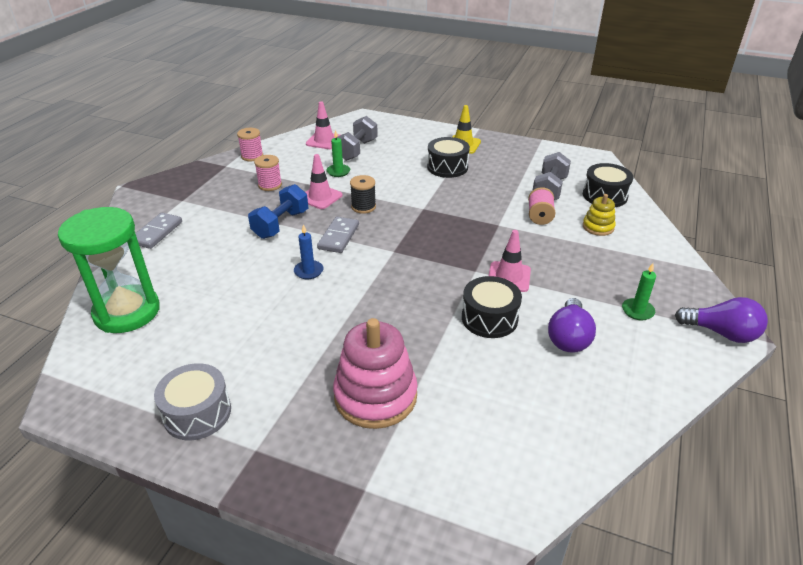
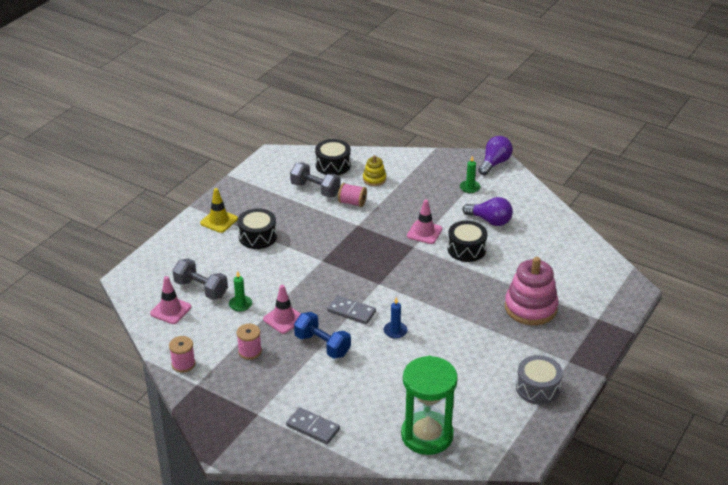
camera: 80 degrees left, 0 degrees up
black spool [350,175,376,214] -> none

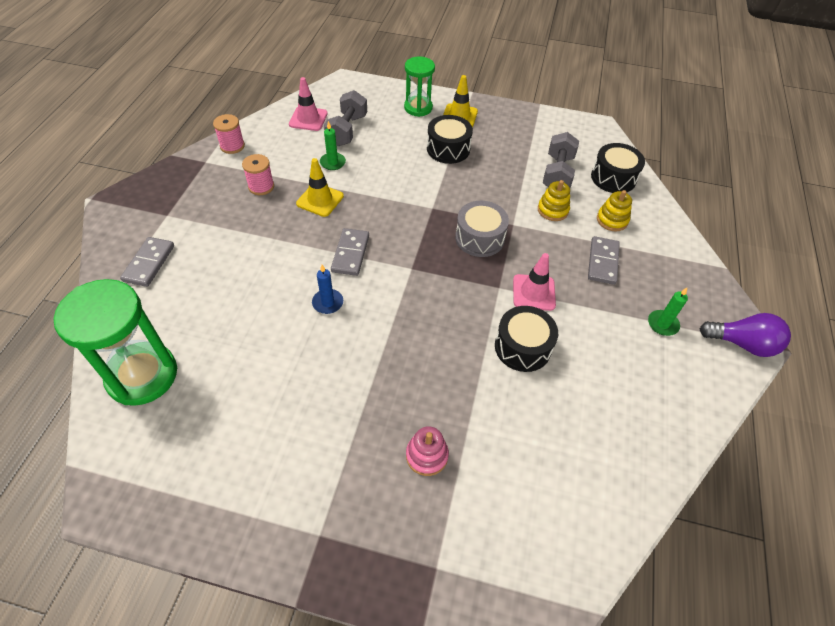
camera: 70 degrees right, 15 degrees up
pink traffic cone [263,285,301,334] -> yellow traffic cone [296,158,344,217]
blue dumbbell [294,312,351,359] -> none
pink spool [338,183,367,207] -> yellow stacking toy [538,180,570,221]
purple light bulb [463,197,513,226] -> none
pink stacking toy [505,257,559,325] -> pink stacking toy [406,426,449,476], size x0.51
grey drum [516,355,563,405] -> grey drum moved to [455,201,509,257]
none -> green hourglass [404,56,435,117]
none -> grey domino [588,236,620,285]

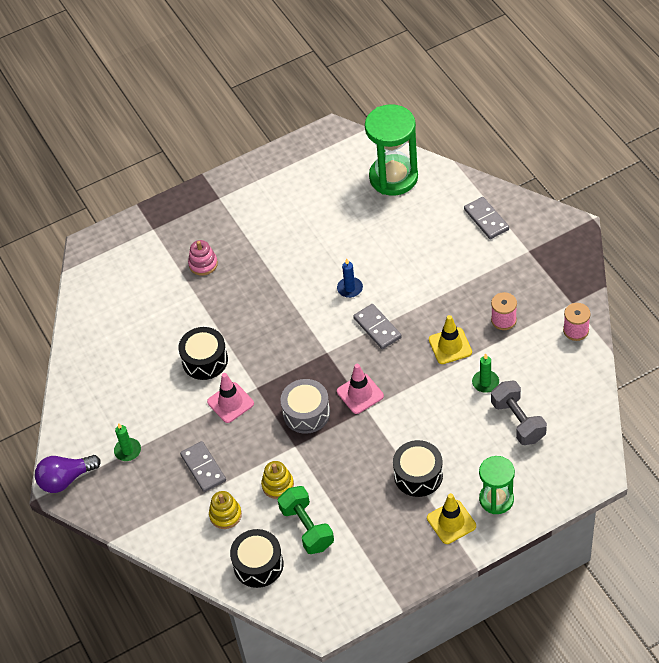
camera: 145 degrees right, 0 degrees up
pink traffic cone [289,77,328,131] -> pink traffic cone moved to [337,364,384,414]
grey dumbbell [543,132,579,188] -> green dumbbell [278,486,334,554]

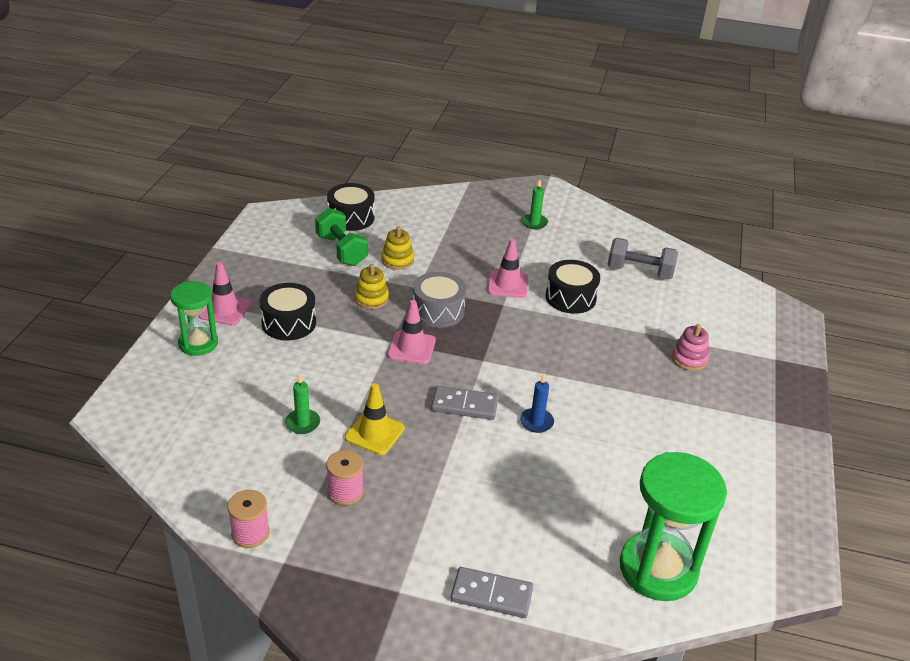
camera: 125 degrees right, 15 degrees down
purple light bulb [35,455,101,493] -> none
grey domino [180,441,226,492] -> none
yellow stacking toy [209,491,242,529] -> yellow stacking toy moved to [355,264,389,309]
green dumbbell [278,486,334,554] -> green dumbbell turned 45 degrees clockwise [315,208,368,266]
yellow traffic cone [427,493,476,544] -> pink traffic cone [199,262,251,326]
grey dumbbell [491,381,547,445] -> grey dumbbell moved to [607,238,678,279]

